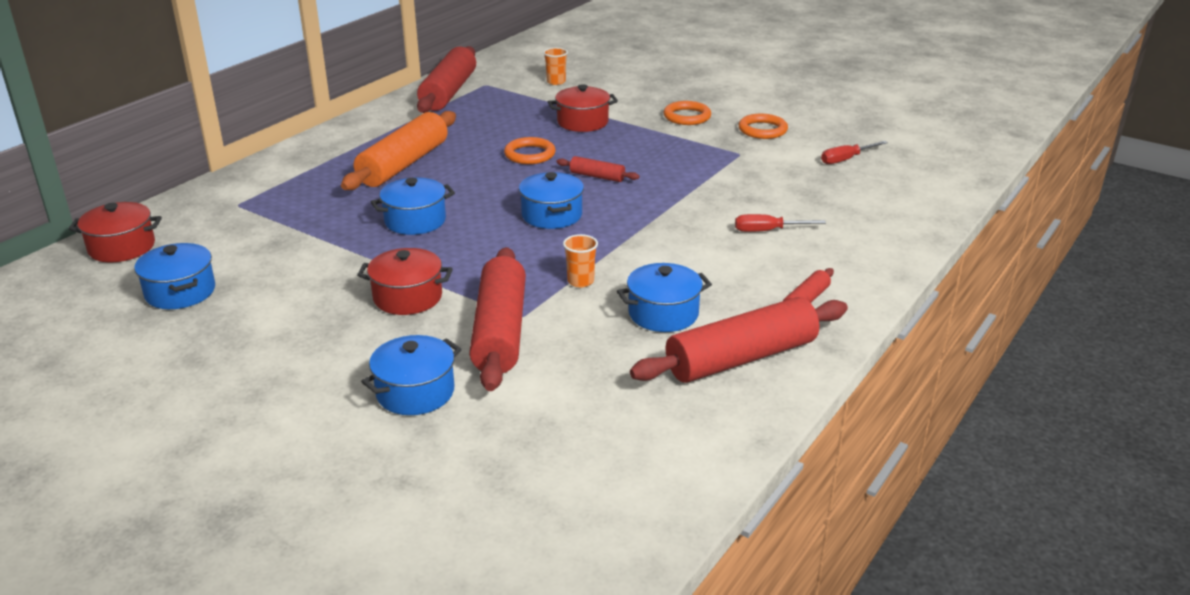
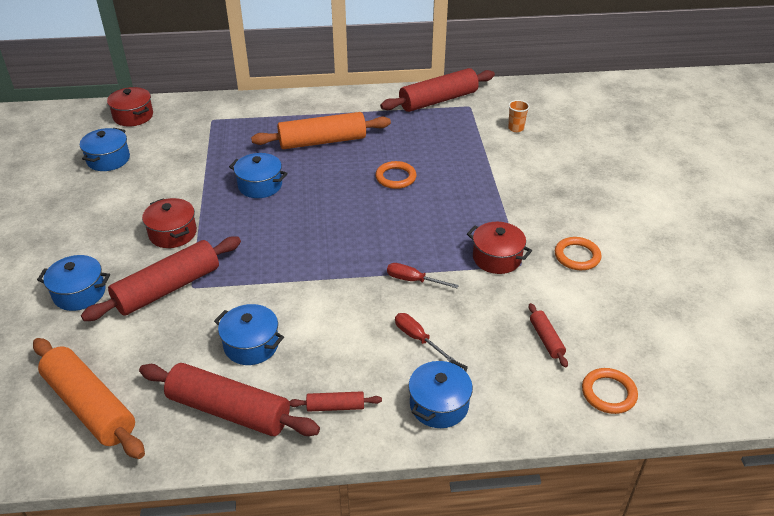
camera: 50 degrees right, 10 degrees up
blue pot [519,172,584,229] -> blue pot moved to [408,359,473,428]
red pot [548,84,618,132] -> red pot moved to [467,222,532,274]
red rolling pin [556,156,639,182] -> red rolling pin moved to [529,303,568,367]
orange cup [563,234,598,287] -> none
orange ring [664,101,711,125] -> orange ring moved to [582,368,638,414]
red screwdriver [821,141,888,164] -> red screwdriver moved to [387,263,459,288]
none -> orange rolling pin [33,338,145,459]

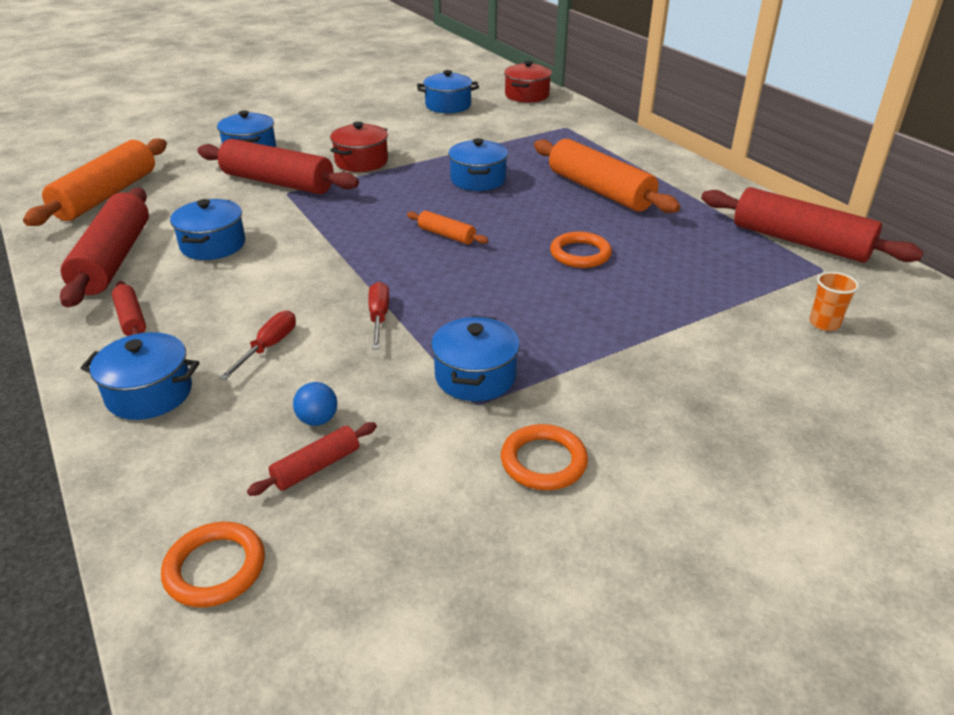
camera: 65 degrees right, 5 degrees down
red pot [467,222,532,274] -> blue pot [431,316,520,401]
none -> blue ball [293,382,337,426]
none -> orange rolling pin [407,211,488,244]

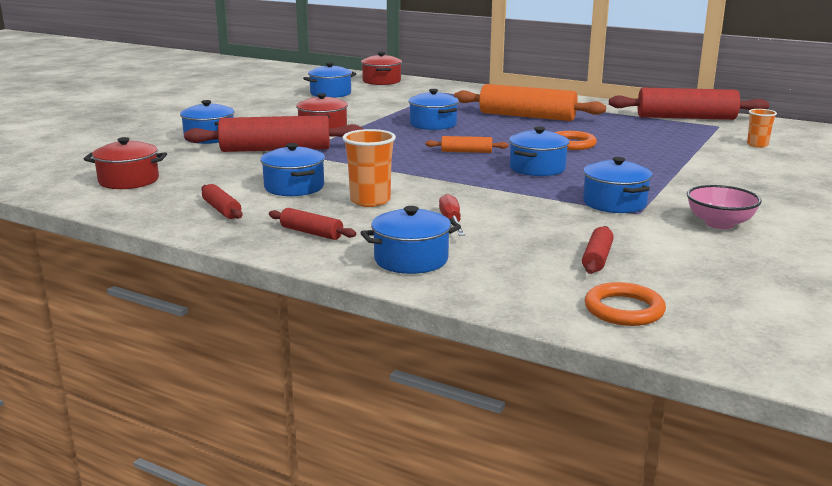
camera: 30 degrees left, 15 degrees down
orange rolling pin [23,138,167,226] -> red pot [84,137,167,189]
red rolling pin [60,188,149,307] -> red rolling pin [201,184,243,219], size x0.47
blue ball [293,382,337,426] -> none
red screwdriver [368,282,389,349] -> none
orange ring [501,424,588,490] -> pink bowl [687,185,762,229]
none -> orange cup [342,129,396,207]
none -> blue pot [509,127,569,176]

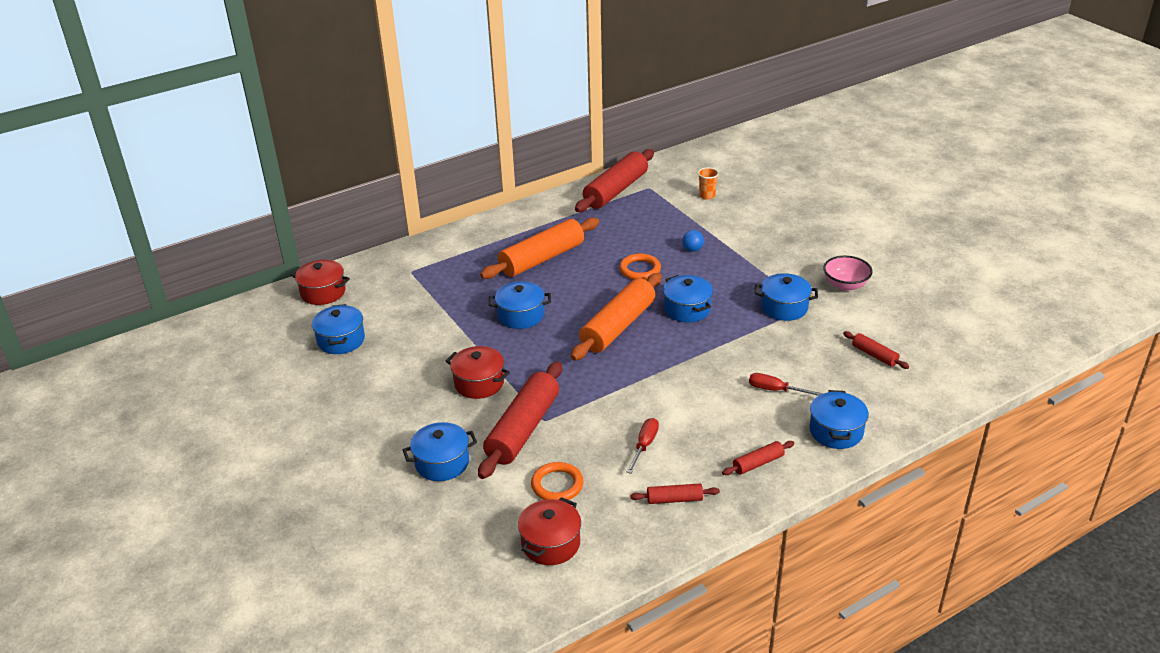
camera: 60 degrees left, 15 degrees up
blue pot [260,143,325,196] -> red screwdriver [627,418,659,474]
orange cup [342,129,396,207] -> none
orange rolling pin [426,136,508,153] -> orange rolling pin [571,273,662,361], size x2.15
orange ring [585,282,666,326] -> orange ring moved to [531,462,583,500]
none -> blue ball [682,230,704,252]

